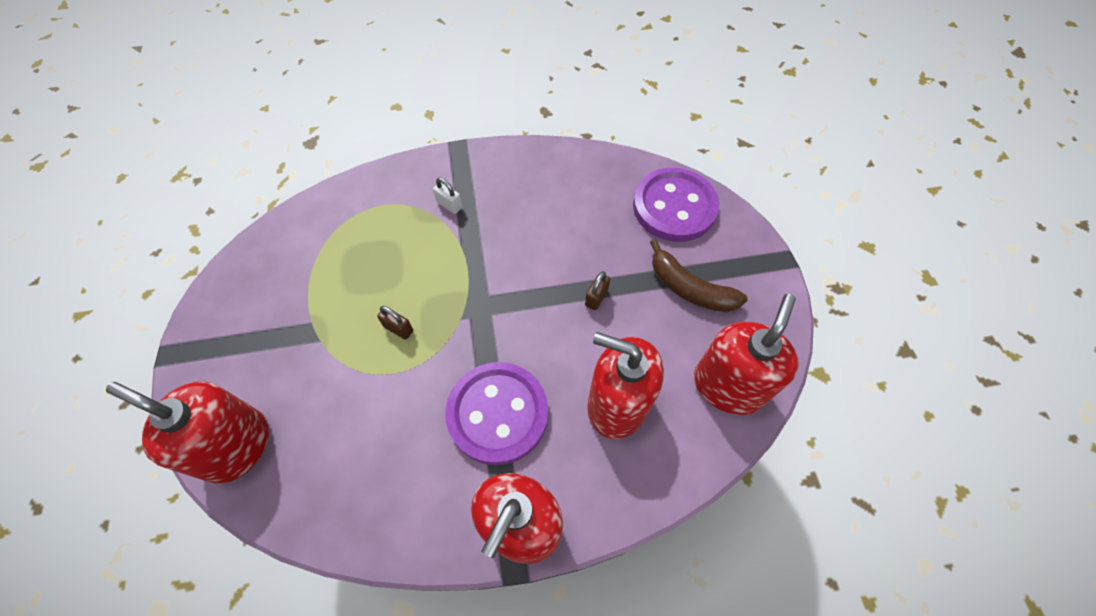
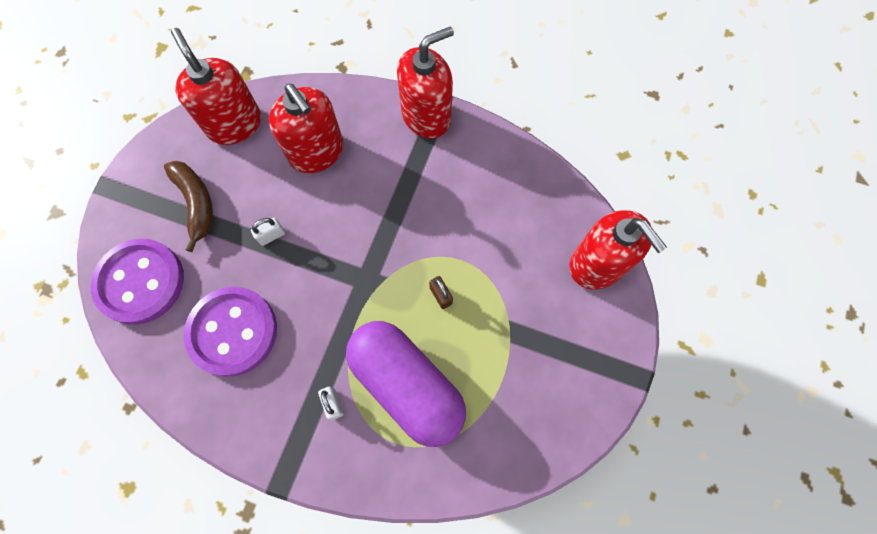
camera: 150 degrees left, 10 degrees up
purple button [445,362,548,465] -> purple button moved to [183,287,277,376]
brown padlock [585,271,610,310] -> white padlock [251,218,285,246]
red soap dispenser [694,294,799,415] -> red soap dispenser turned 90 degrees clockwise [171,28,261,145]
none -> purple capsule [346,321,466,447]

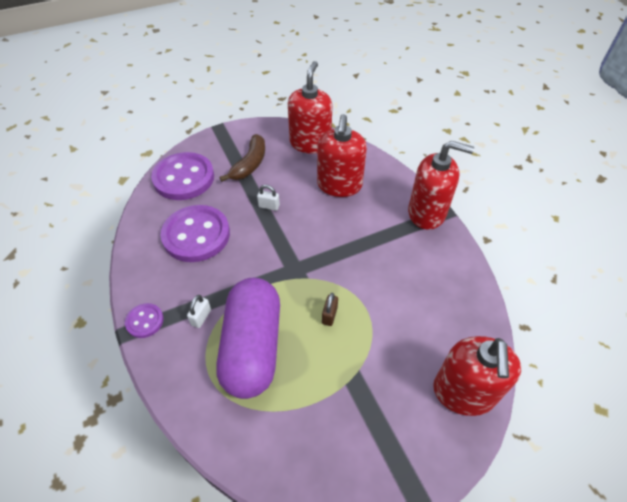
camera: 45 degrees right, 20 degrees down
none -> purple button [125,303,164,338]

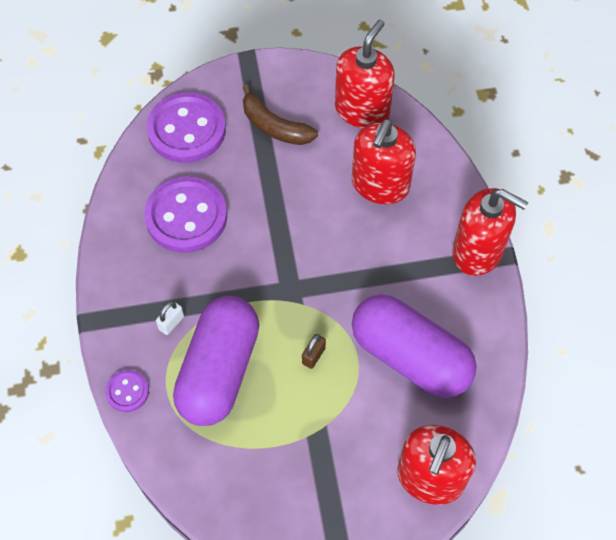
camera: 15 degrees right, 10 degrees up
purple button [125,303,164,338] -> purple button moved to [105,370,149,412]
brown banana [220,134,265,182] -> brown banana turned 90 degrees clockwise [243,84,318,145]
white padlock [257,185,280,211] -> none
none -> purple capsule [352,294,477,398]

